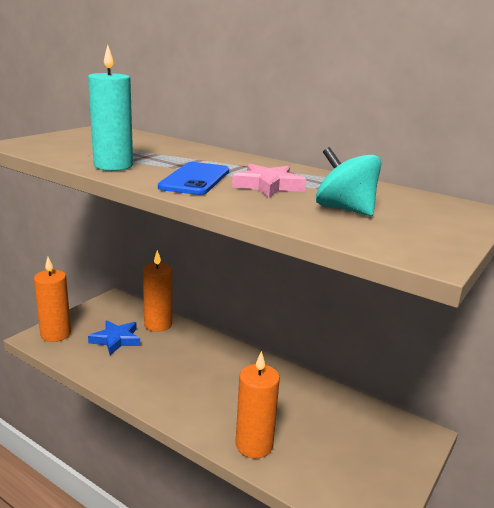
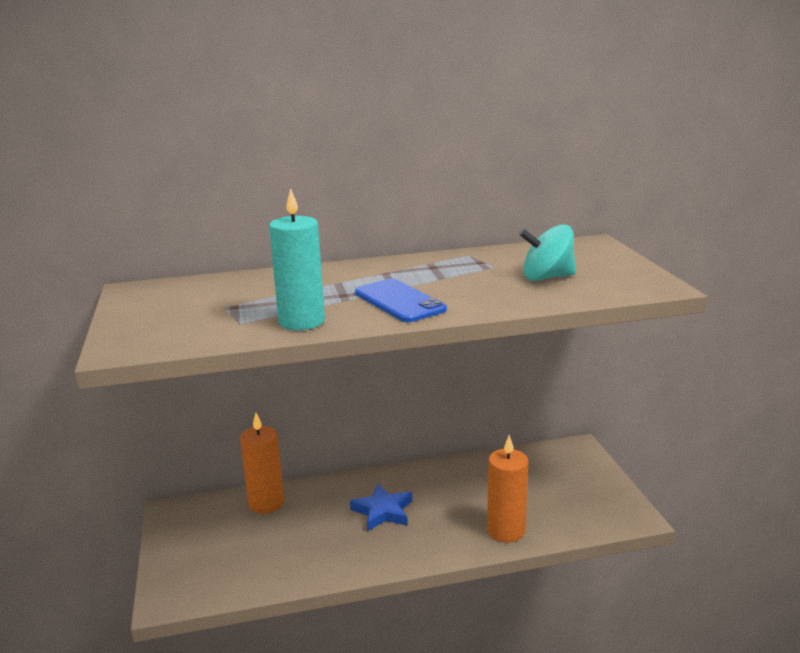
camera: 45 degrees left, 0 degrees up
orange candle [34,257,71,342] -> none
blue star [88,320,140,355] -> blue star moved to [350,484,412,531]
pink star [232,164,306,197] -> none

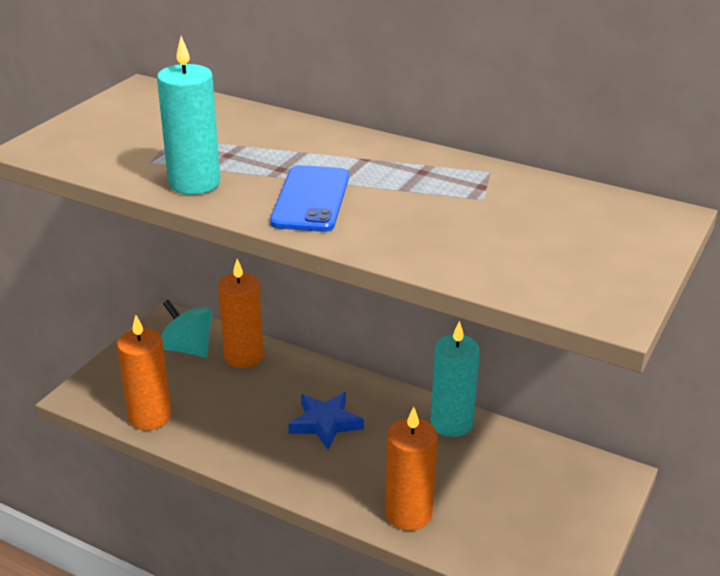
camera: 40 degrees right, 10 degrees up
turquoise spinning top [519,224,576,281] -> turquoise spinning top moved to [161,299,212,358]
none -> orange candle [117,315,171,430]
none -> turquoise candle [430,321,480,437]

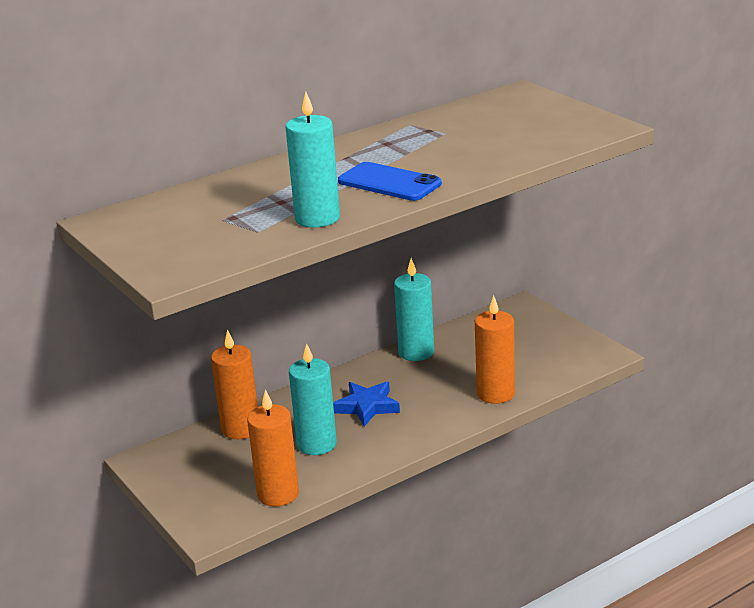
camera: 60 degrees left, 5 degrees down
turquoise spinning top [161,299,212,358] -> none
none -> turquoise candle [289,343,337,455]

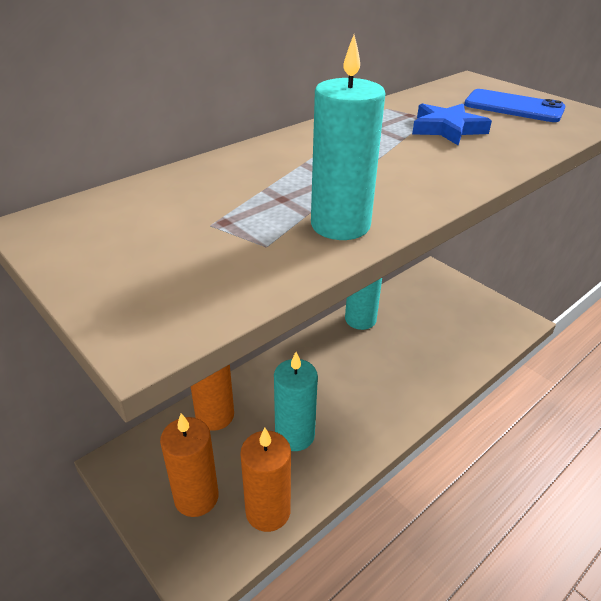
camera: 10 degrees left, 10 degrees up
blue star [333,381,400,427] -> blue star moved to [412,103,492,145]
blue phone [338,162,442,201] -> blue phone moved to [464,89,566,122]
orange candle [475,295,515,404] -> orange candle moved to [160,413,218,517]

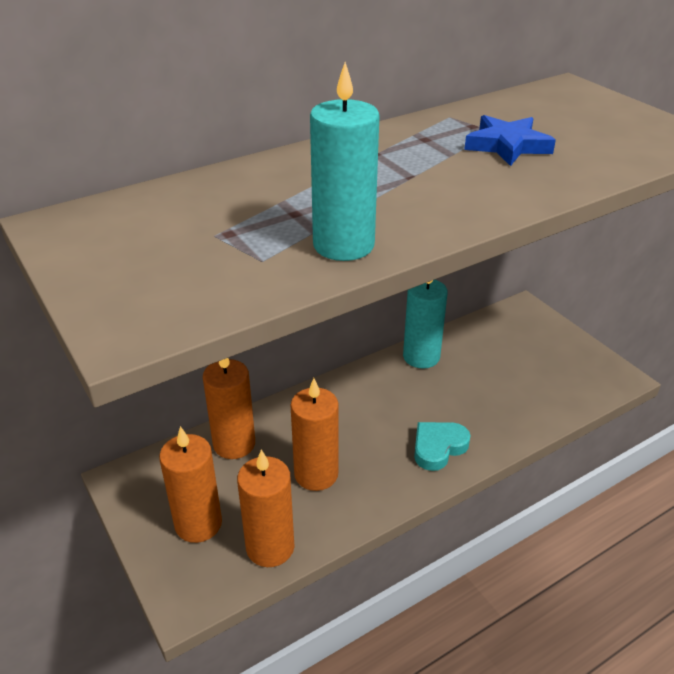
camera: 10 degrees right, 0 degrees up
turquoise candle [274,352,318,451] -> orange candle [291,378,339,491]
blue phone [464,89,566,122] -> none
none -> turquoise heart [414,422,471,471]

